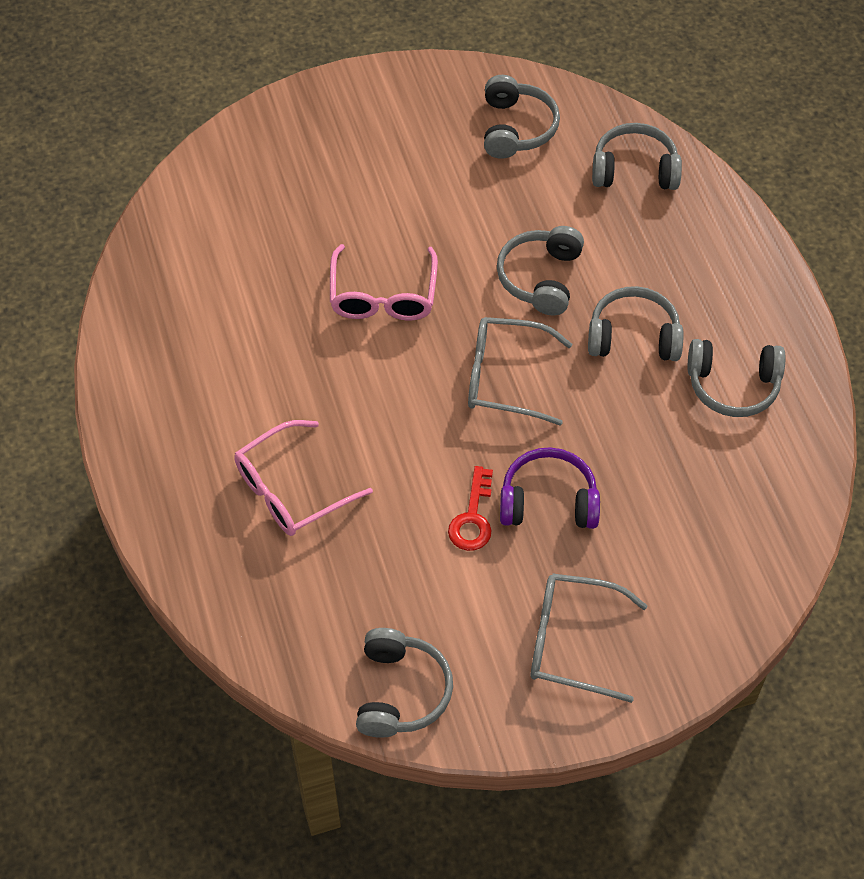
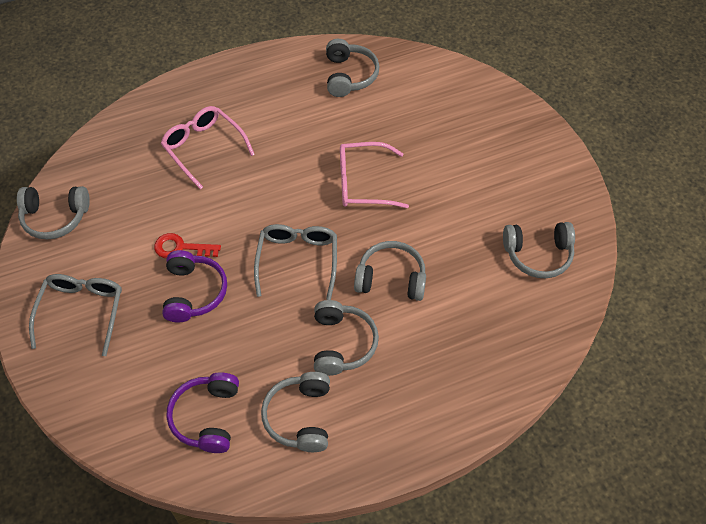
camera: 85 degrees right, 0 degrees up
grey headphones [592,123,682,190] -> grey headphones moved to [326,39,380,97]
none -> purple headphones [166,372,239,453]

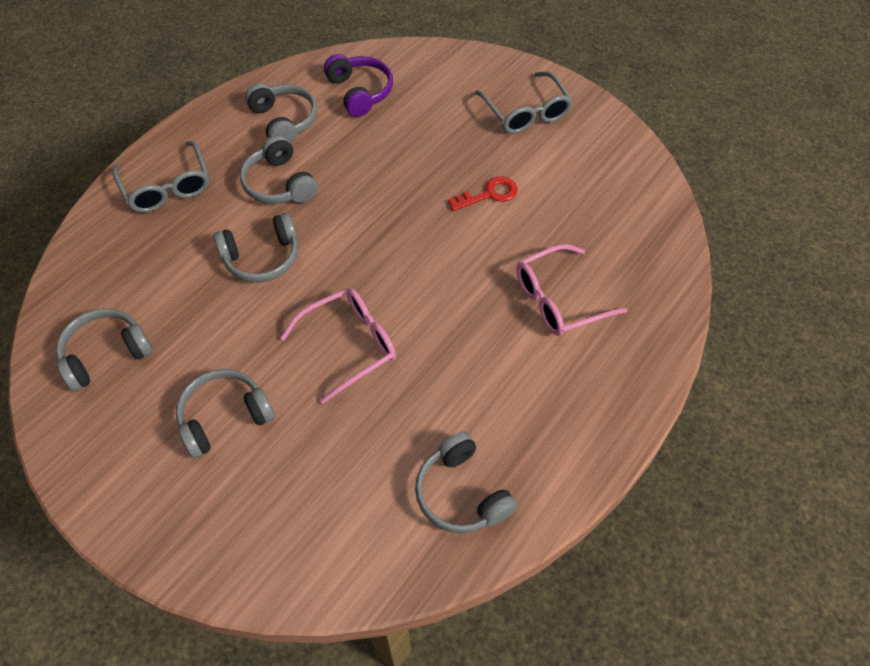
camera: 150 degrees right, 0 degrees up
grey headphones [17,186,90,239] -> grey headphones moved to [176,369,275,459]
pink glasses [161,106,255,190] -> pink glasses turned 135 degrees clockwise [516,244,627,336]
purple headphones [162,250,227,322] -> none
grey glasses [254,224,337,300] -> grey glasses moved to [112,141,209,213]

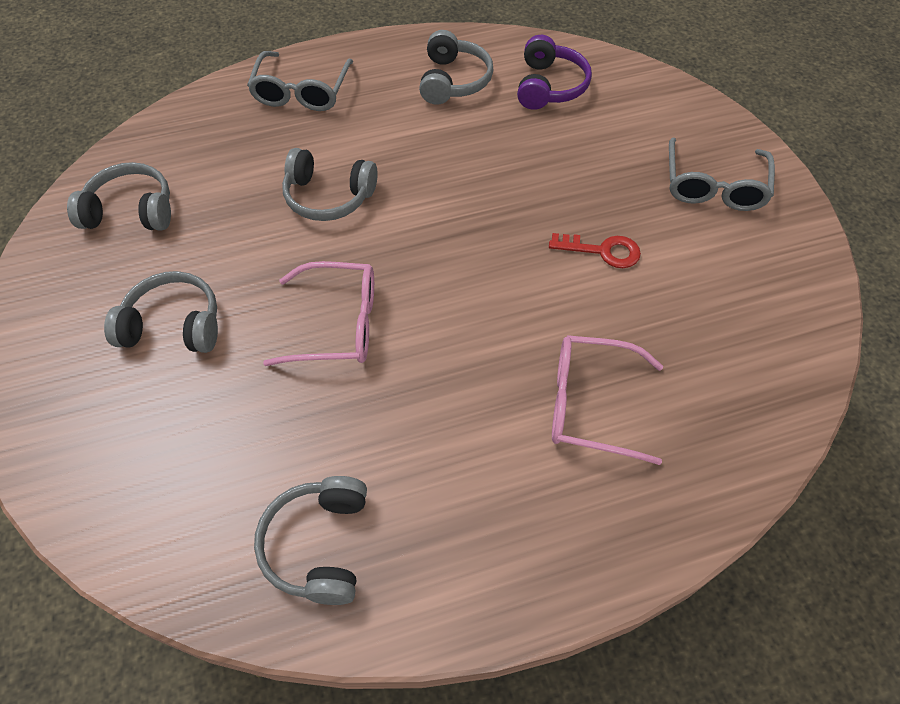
camera: 35 degrees right, 0 degrees up
grey headphones [240,135,318,204] -> none

